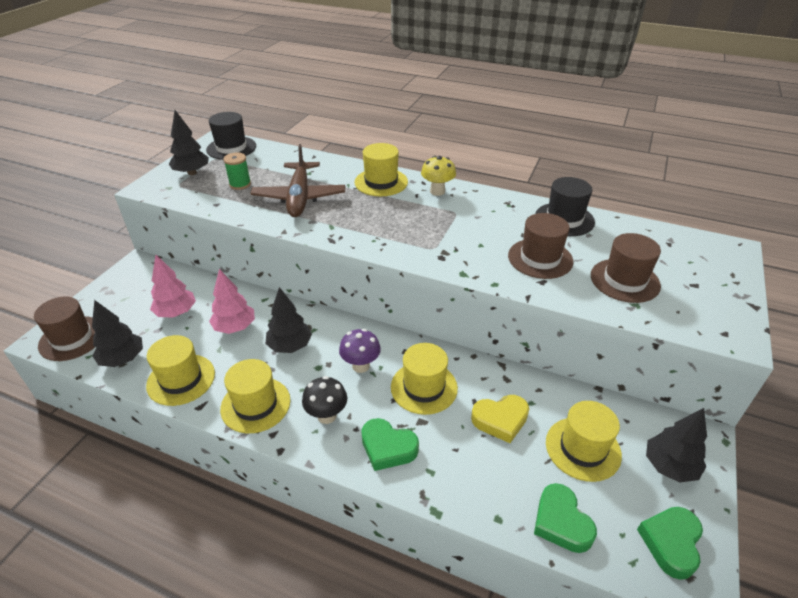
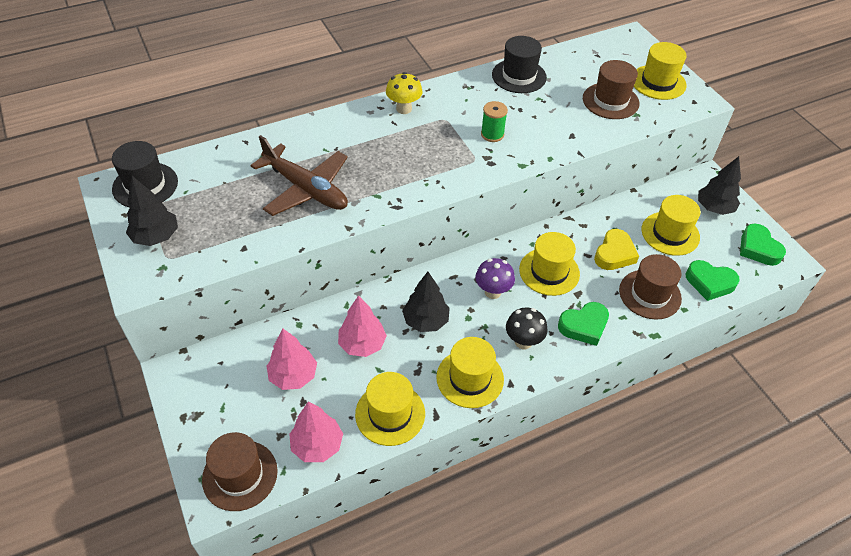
camera: 50 degrees left, 10 degrees up
black tree [92,300,143,367] -> pink tree [289,401,343,462]
green spool [223,153,251,190] -> green spool moved to [481,101,508,142]
yellow hat [355,143,408,196] -> yellow hat moved to [634,42,686,100]
brown hat [508,213,573,279] -> brown hat moved to [619,254,682,320]

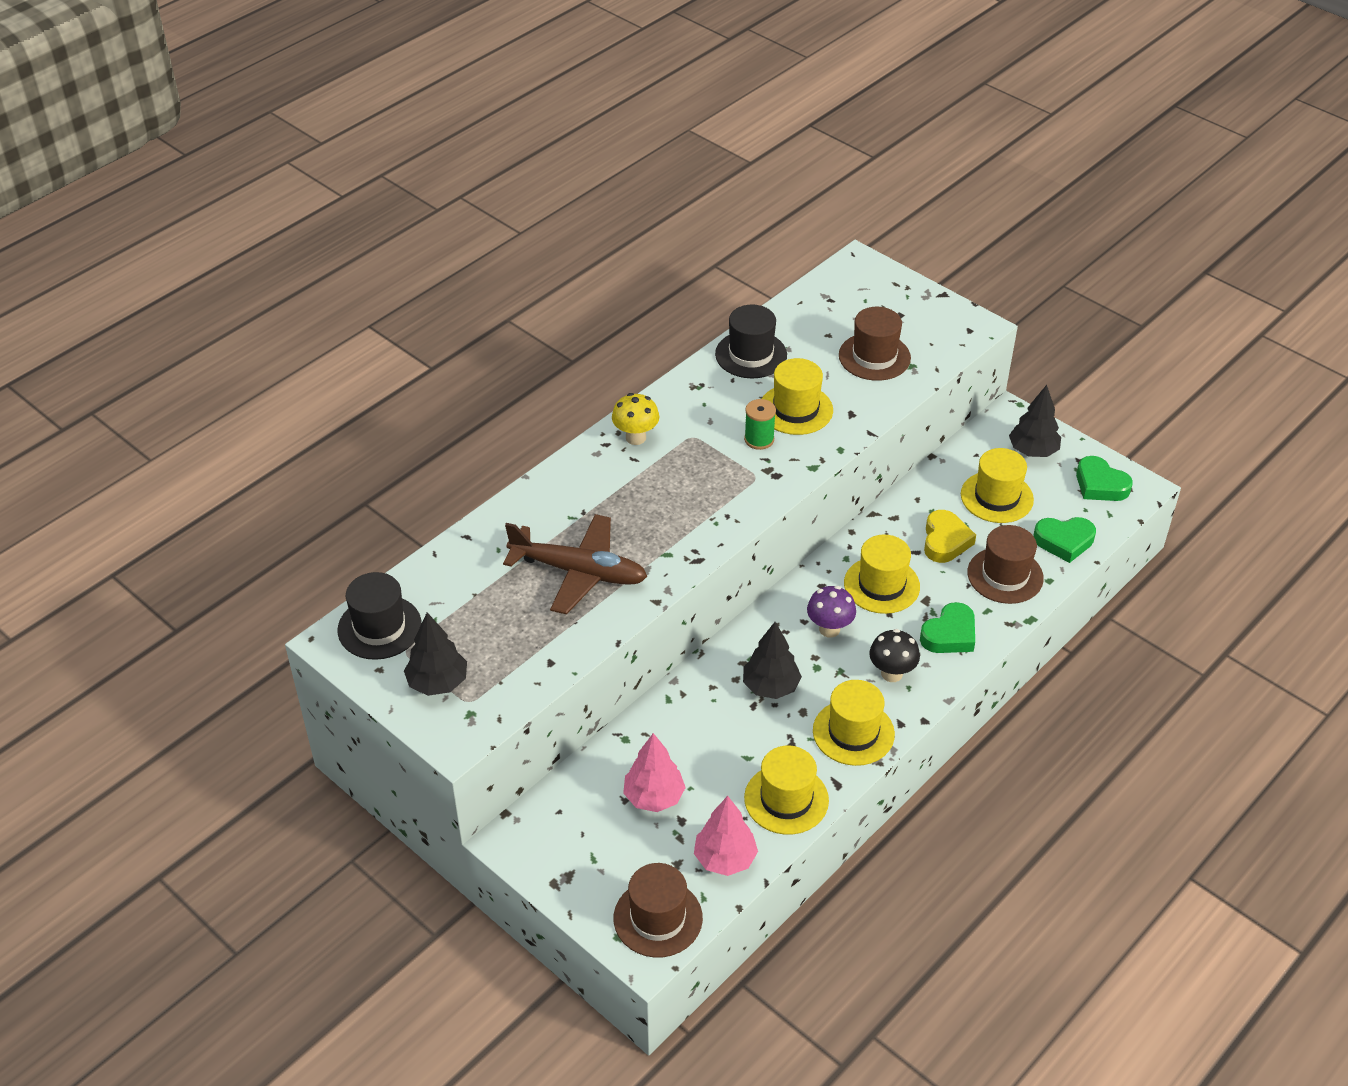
camera: 20 degrees left, 5 degrees down
pink tree [338,295,387,357] -> none
yellow hat [634,42,686,100] -> yellow hat moved to [762,358,833,435]

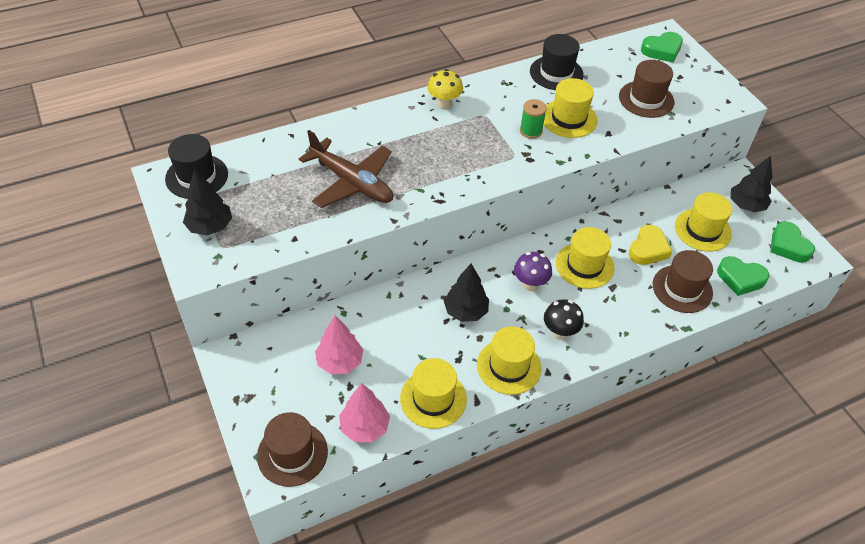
camera: 20 degrees right, 5 degrees up
green heart [920,602,975,653] -> green heart moved to [641,32,683,63]

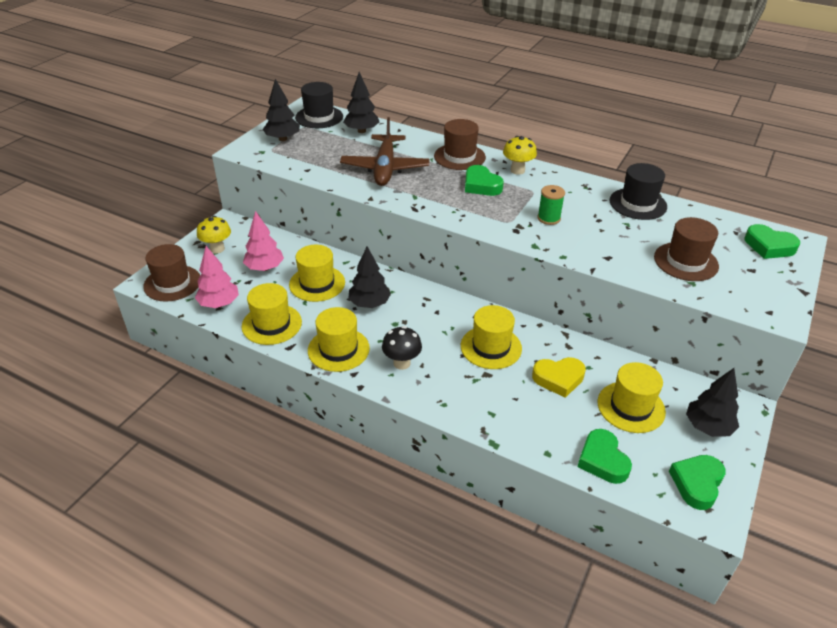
camera: 55 degrees right, 10 degrees down
purple mushroom [514,252,552,291] -> none
yellow hat [544,78,598,138] -> yellow hat moved to [289,245,345,302]
brown hat [653,250,713,313] -> brown hat moved to [434,119,486,170]
none -> yellow mushroom [197,216,231,254]
none -> black tree [343,72,379,133]
none -> green heart [465,165,504,196]

